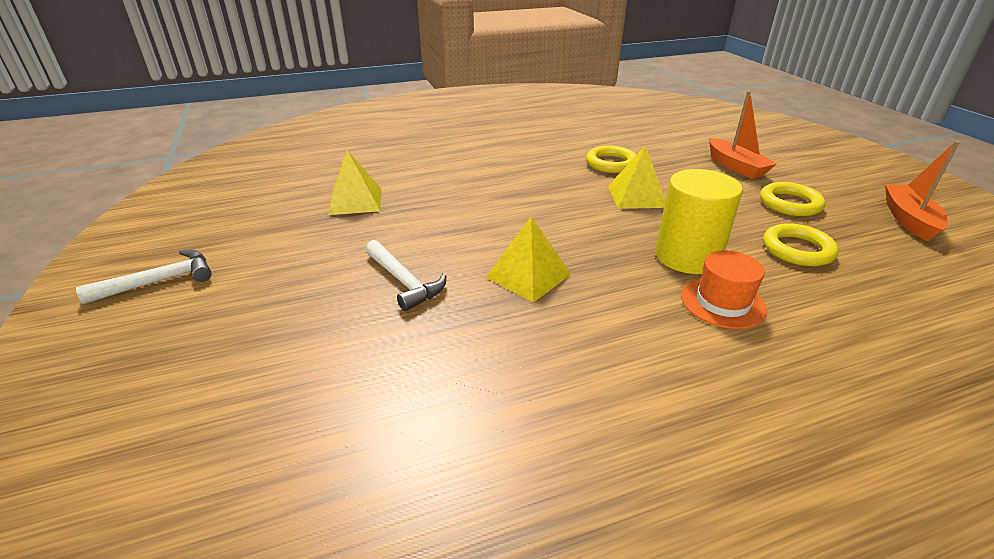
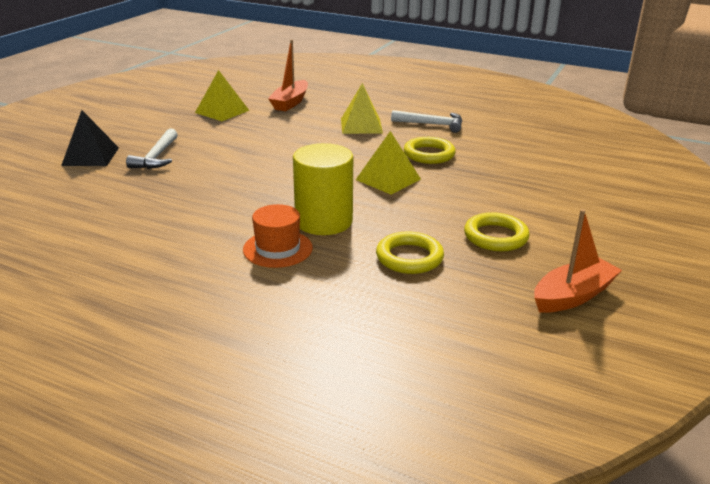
camera: 45 degrees right, 5 degrees down
white hammer [76,250,212,304] -> white hammer moved to [391,110,462,133]
yellow pyramid [486,217,571,303] -> yellow pyramid moved to [341,83,383,134]
orange boat [709,91,777,179] -> orange boat moved to [268,40,308,111]
none -> black pyramid [61,110,119,166]

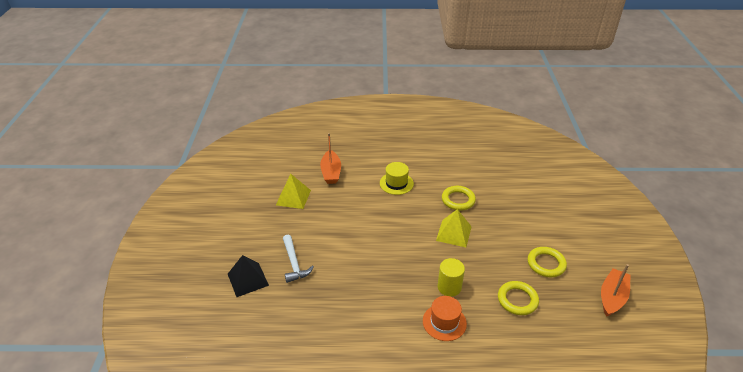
camera: 25 degrees left, 10 degrees up
yellow cylinder [293,143,353,235] -> yellow cylinder [438,258,465,297], size x0.66
yellow pyramid [341,83,383,134] -> yellow hat [380,162,414,195]
white hammer [391,110,462,133] -> none

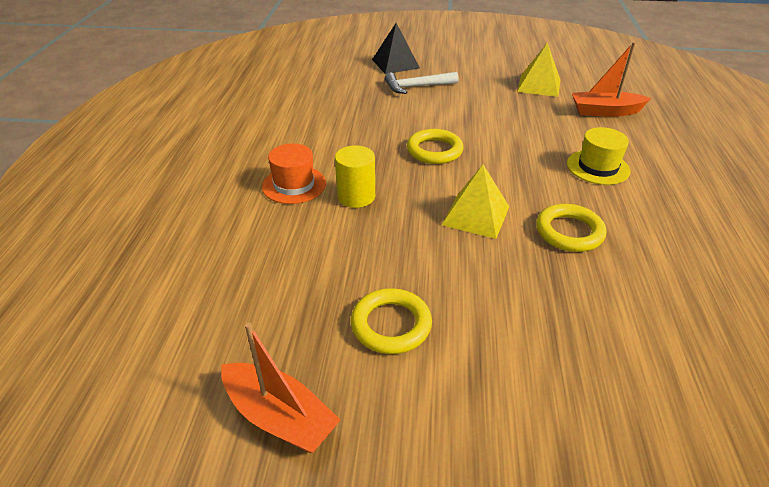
camera: 95 degrees right, 0 degrees up
yellow ring [498,281,539,315] -> yellow ring moved to [407,129,463,164]

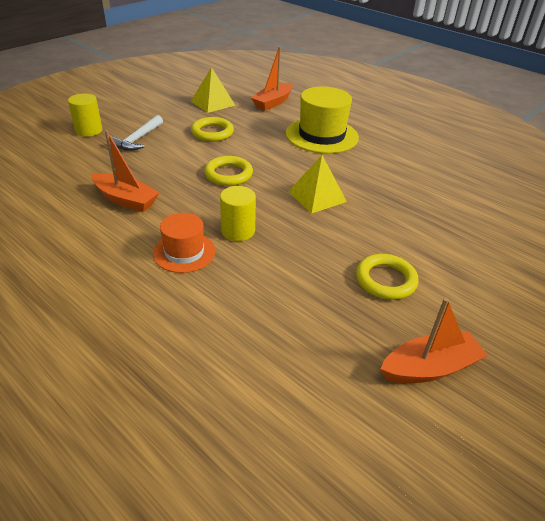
camera: 55 degrees left, 0 degrees up
black pyramid [372,23,420,74] -> yellow cylinder [68,94,102,137]
yellow ring [536,204,607,252] -> yellow ring moved to [191,117,234,142]
yellow hat [567,127,630,185] -> yellow hat [286,86,359,154], size x1.66
none -> orange boat [92,130,159,212]

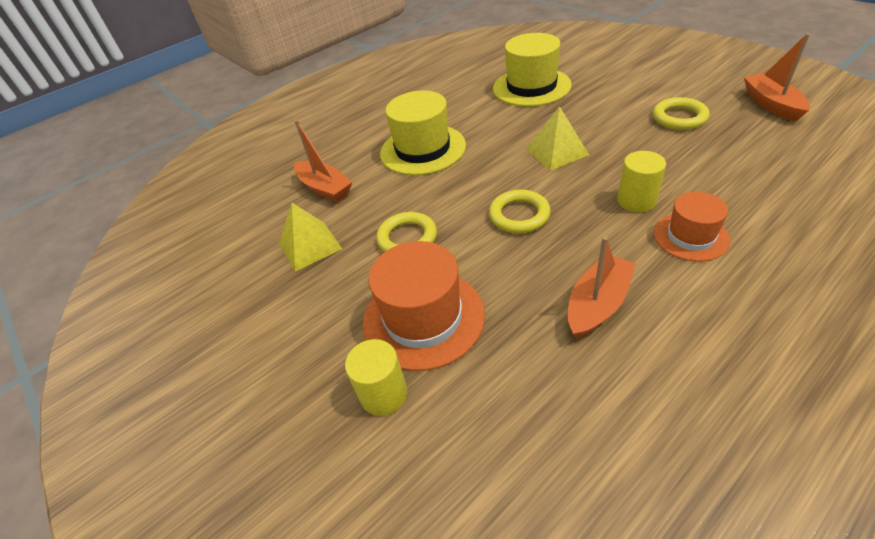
camera: 75 degrees left, 5 degrees up
white hammer [111,115,163,151] -> orange hat [362,241,485,371]
none -> yellow hat [493,33,572,107]

